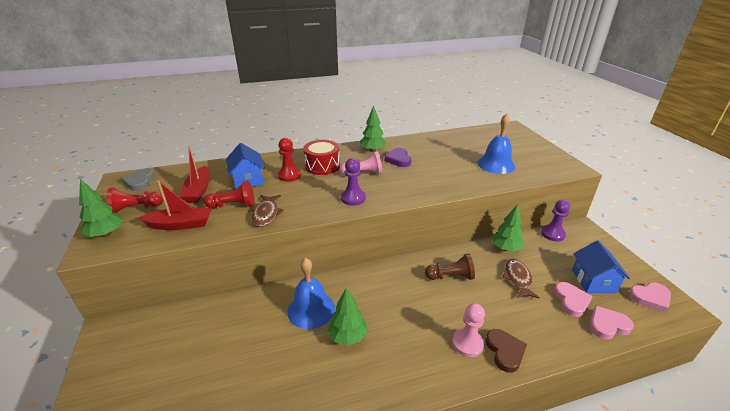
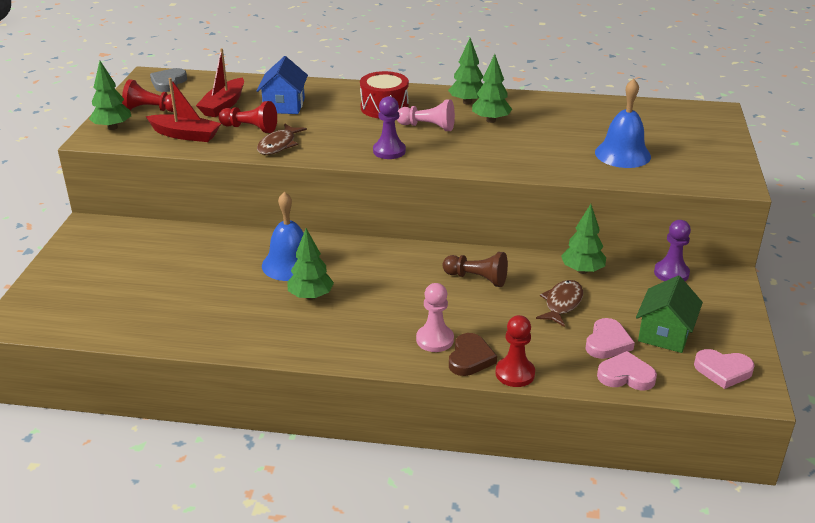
camera: 25 degrees right, 0 degrees up
red pawn [278,138,301,182] -> red pawn moved to [495,315,535,387]
purple heart [385,148,412,167] -> green tree [472,54,513,123]
blue house [572,240,630,293] -> green house [636,276,703,353]

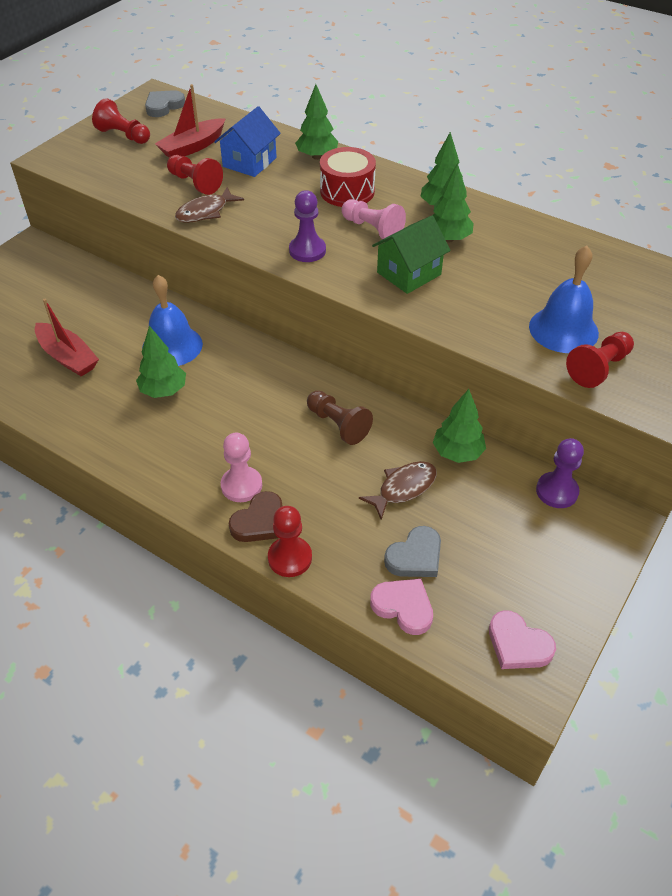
camera: 25 degrees right, 15 degrees up
green tree [89,61,131,130] -> green tree moved to [295,84,338,160]
red boat [146,78,221,142] -> red boat moved to [35,299,99,376]
pink heart [585,318,635,359] -> grey heart [384,526,441,577]
green house [636,276,703,353] -> green house moved to [372,216,451,294]
none -> red pawn [566,332,634,388]

